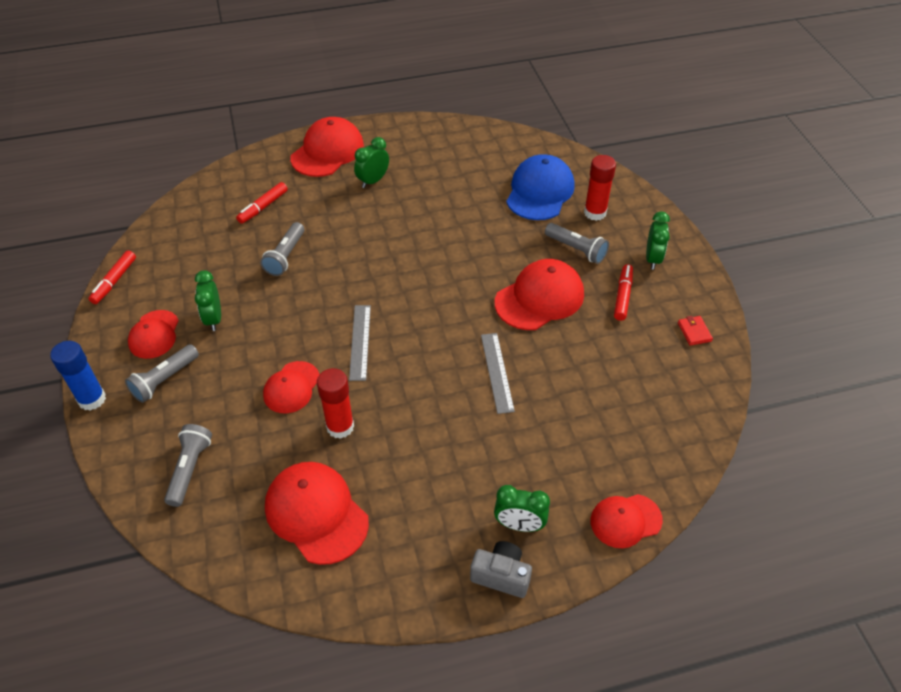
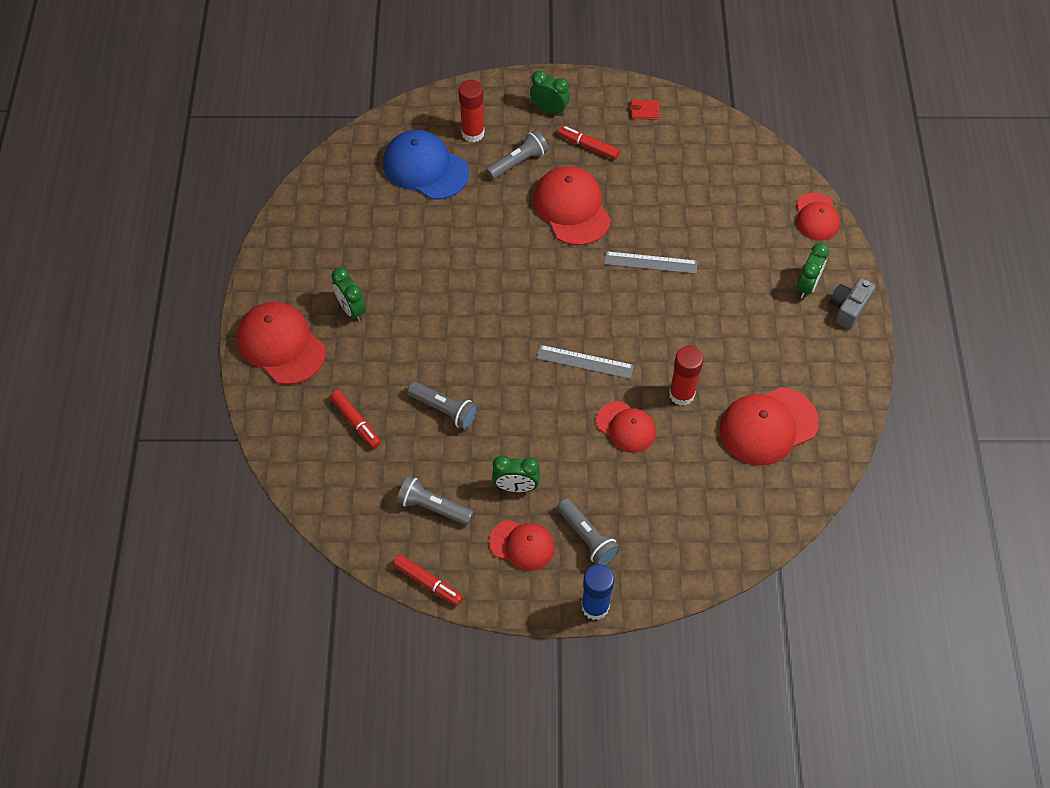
camera: 75 degrees left, 10 degrees up
grey flashlight [164,424,212,507] -> grey flashlight moved to [397,476,474,525]

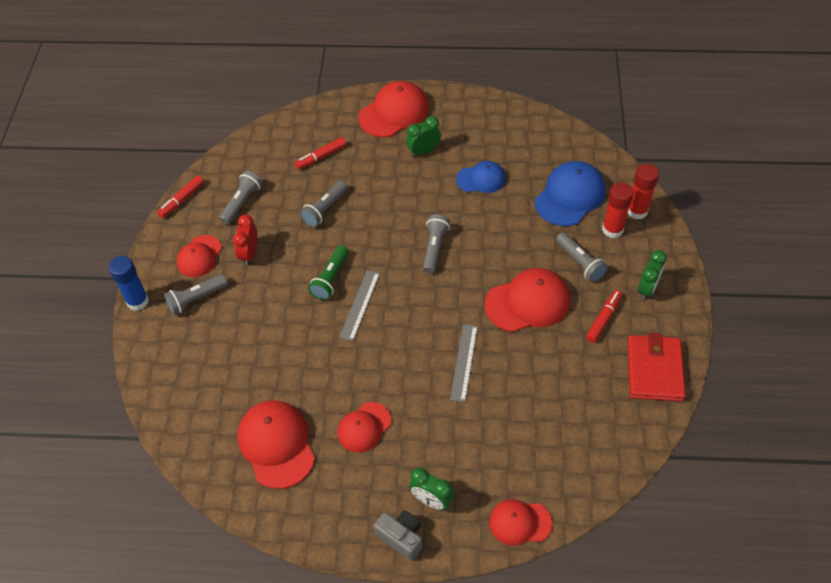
camera: 95 degrees right, 5 degrees down
green clock [492,455,540,492] -> red clock [233,214,258,265]
red cap [596,401,656,453] -> red cap moved to [337,402,391,453]
red wallet [630,100,659,120] -> red wallet [627,333,686,401], size x2.34
red glue stick [669,346,704,406] -> red glue stick moved to [628,164,659,219]
none -> green flashlight [308,245,348,300]
none -> grey flashlight [423,214,450,274]
none -> blue cap [456,161,505,193]

